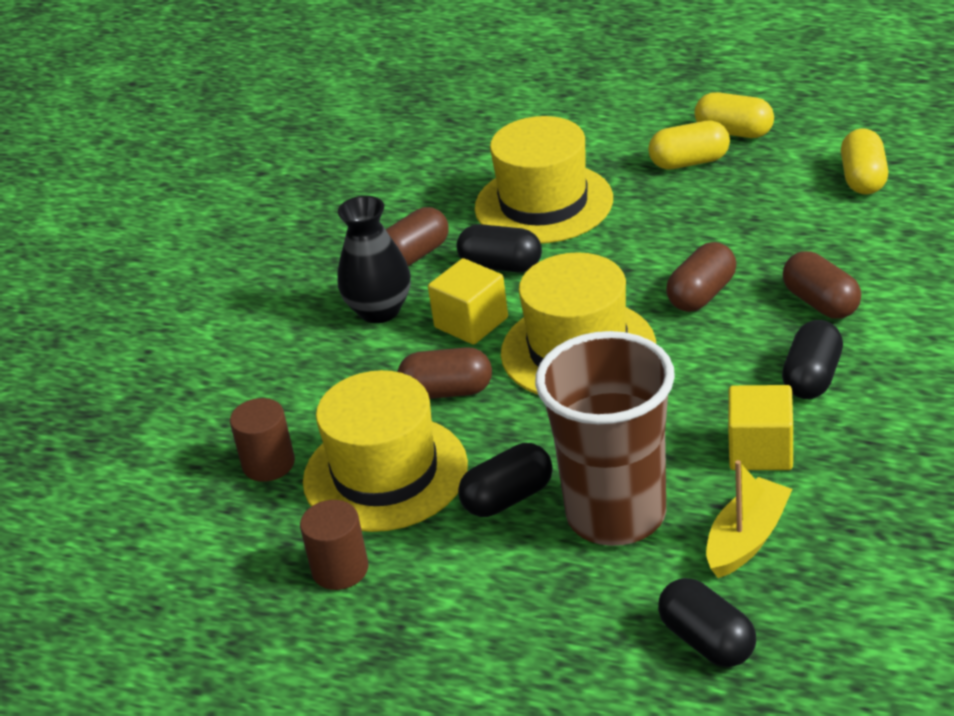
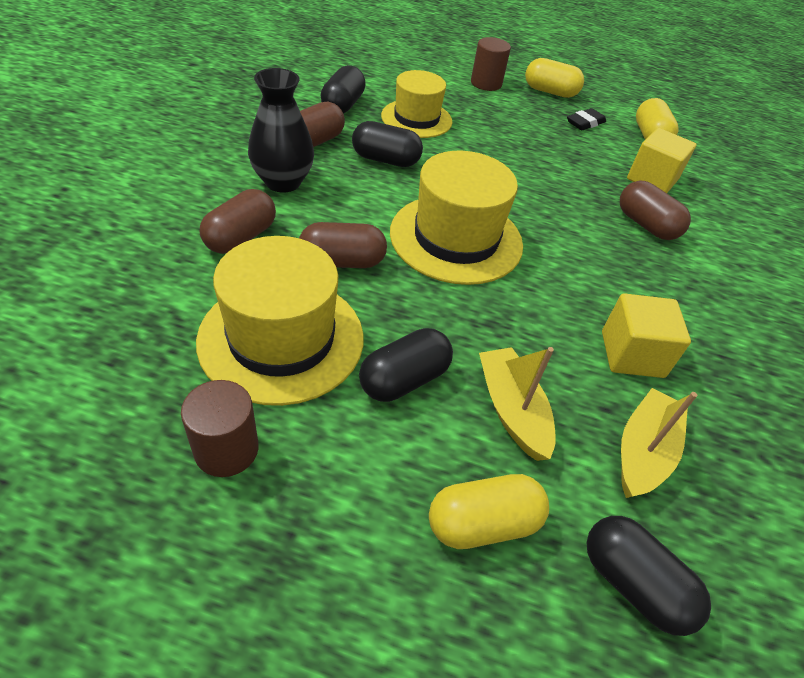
camera: 15 degrees left, 10 degrees up
brown cylinder [230,398,295,482] -> brown cylinder moved to [471,37,511,91]
yellow cube [428,258,508,345] -> yellow cube moved to [627,128,697,193]
yellow hat [475,116,613,244] -> yellow hat [381,70,452,138], size x0.66
brown cup [535,331,675,546] -> yellow boat [479,347,556,461]
yellow capsule [648,120,730,170] -> yellow capsule moved to [429,474,549,549]
brown capsule [666,242,736,312] -> brown capsule moved to [200,189,276,254]
black capsule [782,320,843,399] -> black capsule moved to [321,65,366,114]
none -> black eraser [567,108,606,130]

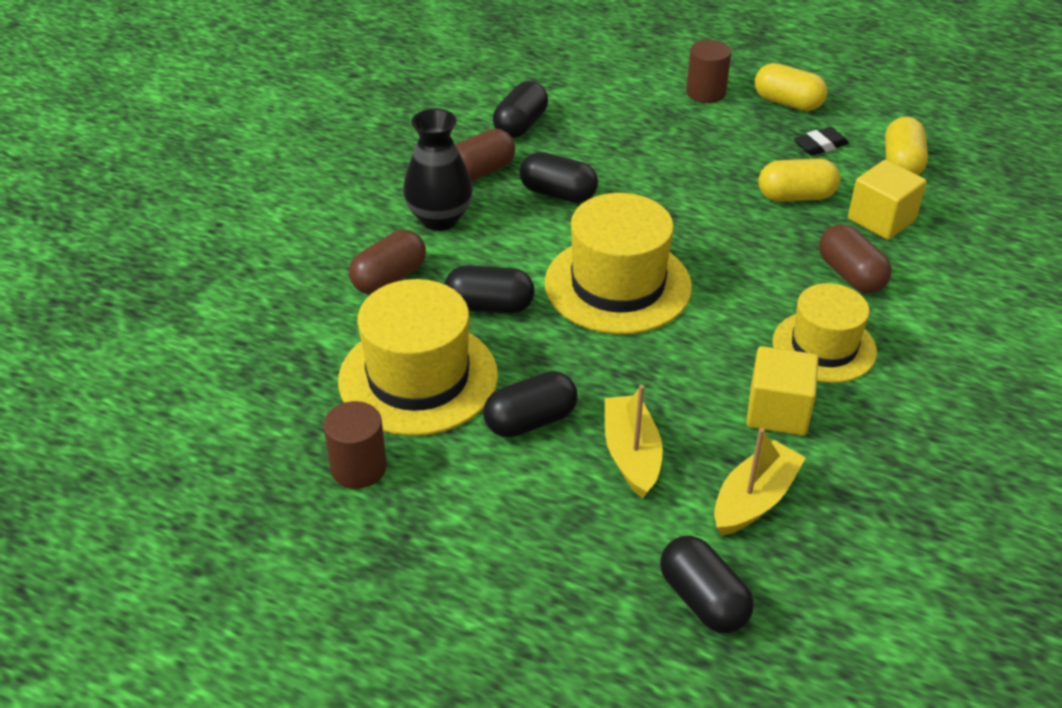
camera: 15 degrees right, 5 degrees down
brown capsule [299,222,387,268] -> black capsule [445,265,534,314]
yellow hat [381,70,452,138] -> yellow hat moved to [773,283,877,383]
yellow capsule [429,474,549,549] -> yellow capsule moved to [758,158,841,202]

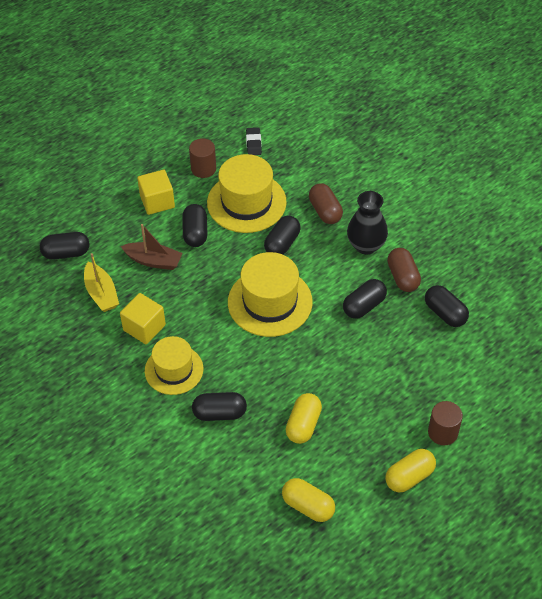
camera: 115 degrees right, 10 degrees up
yellow boat [605,385,663,498] -> brown boat [121,224,182,270]
black eraser [794,127,849,156] -> black eraser moved to [246,127,262,155]
brown capsule [819,224,892,293] -> black capsule [192,392,247,421]
yellow cube [848,160,927,240] -> yellow cube moved to [137,170,175,215]

